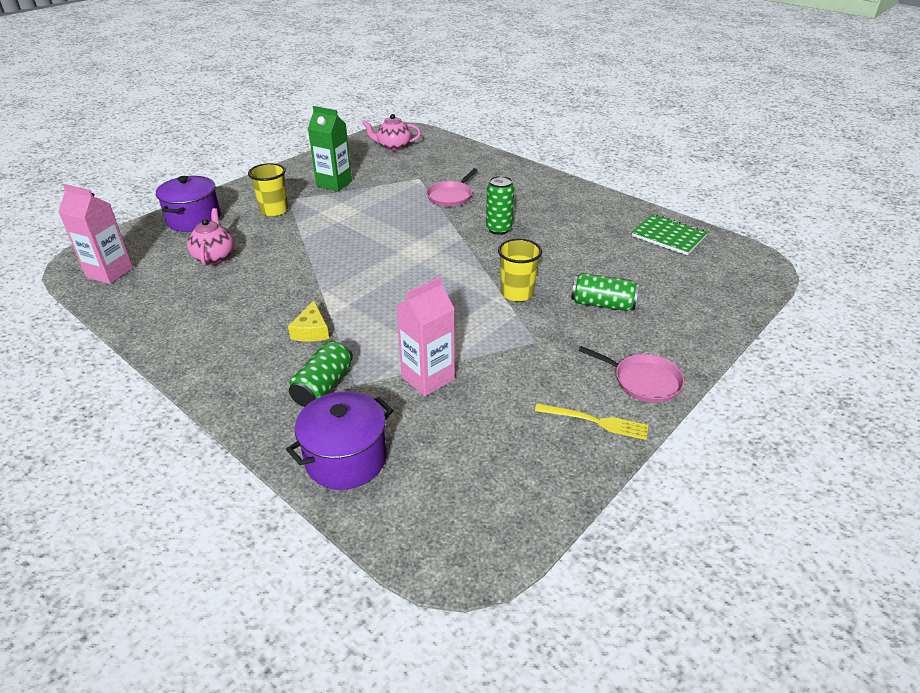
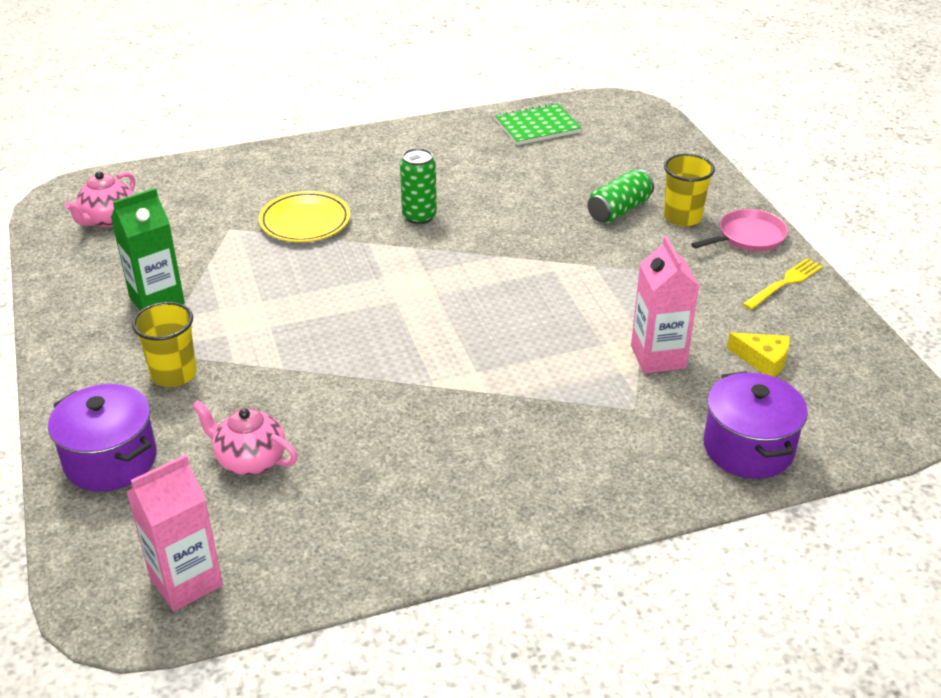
camera: 60 degrees left, 0 degrees up
yellow cheese [288,301,329,342] -> yellow cheese moved to [727,332,790,377]
green can [289,340,353,407] -> none
pink pan [426,168,478,207] -> yellow plate [259,191,350,242]
yellow cup [498,239,542,301] -> yellow cup moved to [664,154,715,226]

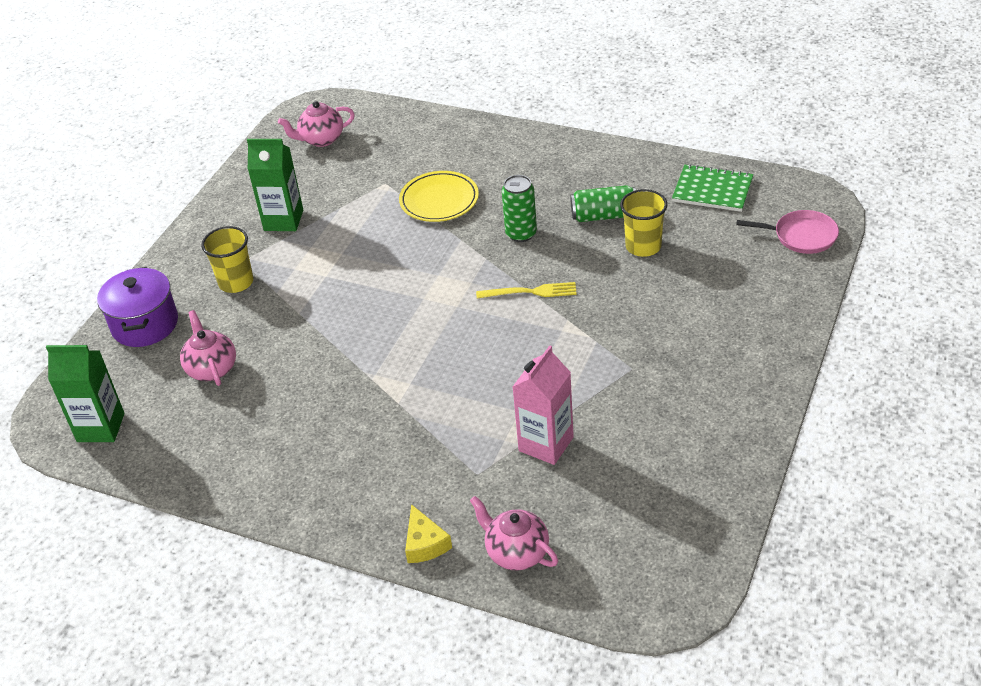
camera: 45 degrees right, 5 degrees up
pink carton [126,455,223,611] -> green carton [46,345,125,442]
green can [587,169,654,223] -> green can moved to [570,185,636,222]
yellow cup [664,154,715,226] -> yellow cup moved to [620,189,668,257]
pink pan [691,209,788,252] -> pink pan moved to [736,210,839,254]
purple pot [703,371,808,479] -> pink teapot [470,496,558,571]
yellow cheese [727,332,790,377] -> yellow cheese moved to [405,504,452,563]
yellow fork [743,258,823,310] -> yellow fork moved to [476,282,577,299]

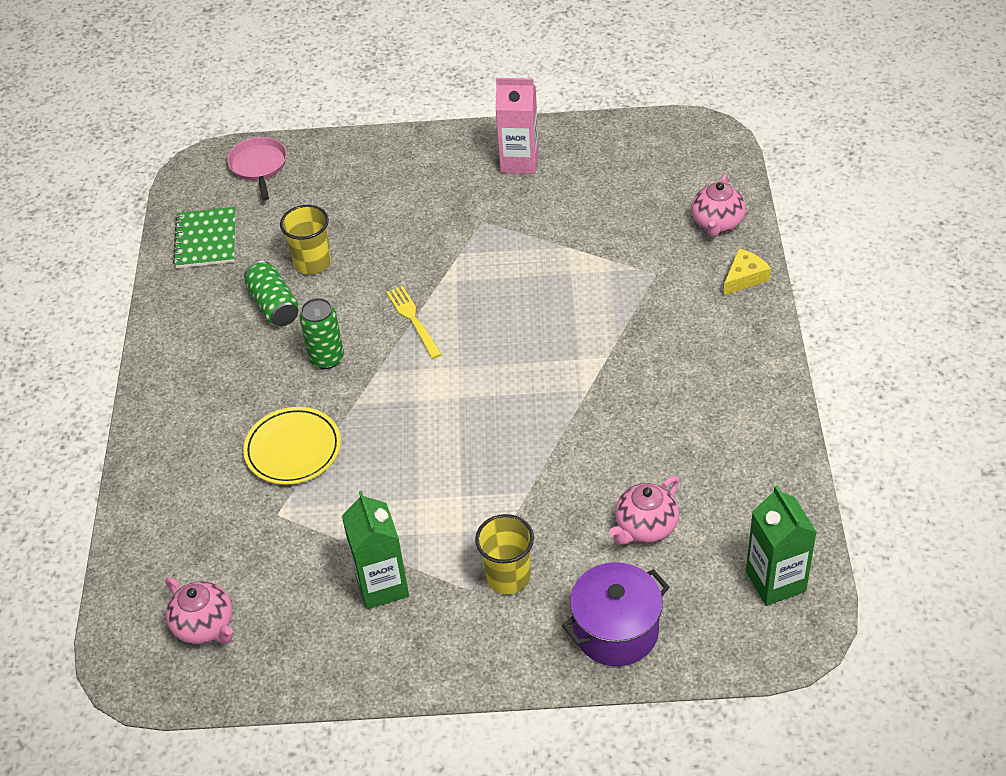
camera: 115 degrees left, 5 degrees up
pink carton [513,345,574,465] -> pink carton moved to [496,78,539,174]

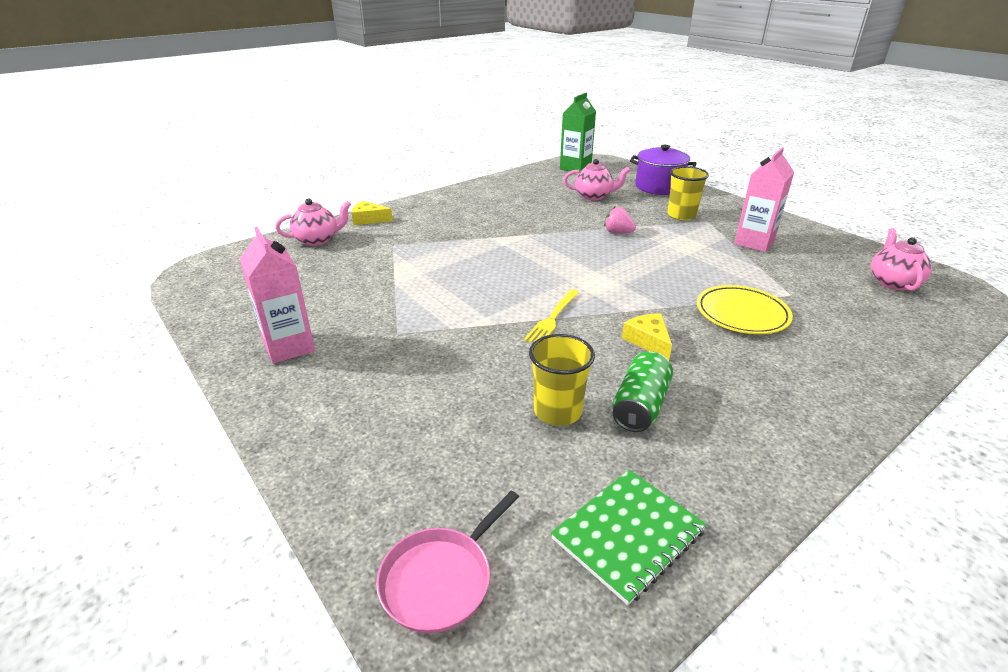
camera: 130 degrees left, 15 degrees down
green can [299,298,344,369] -> yellow cheese [622,313,672,361]
green carton [342,491,409,609] -> pink carton [734,147,794,252]
none -> pink strawberry [604,206,636,233]

